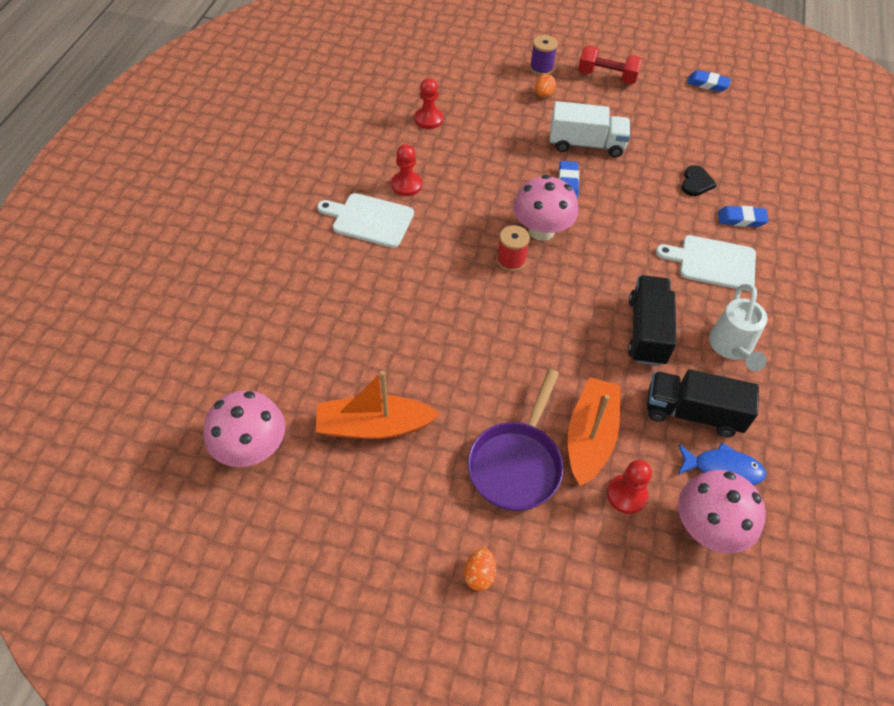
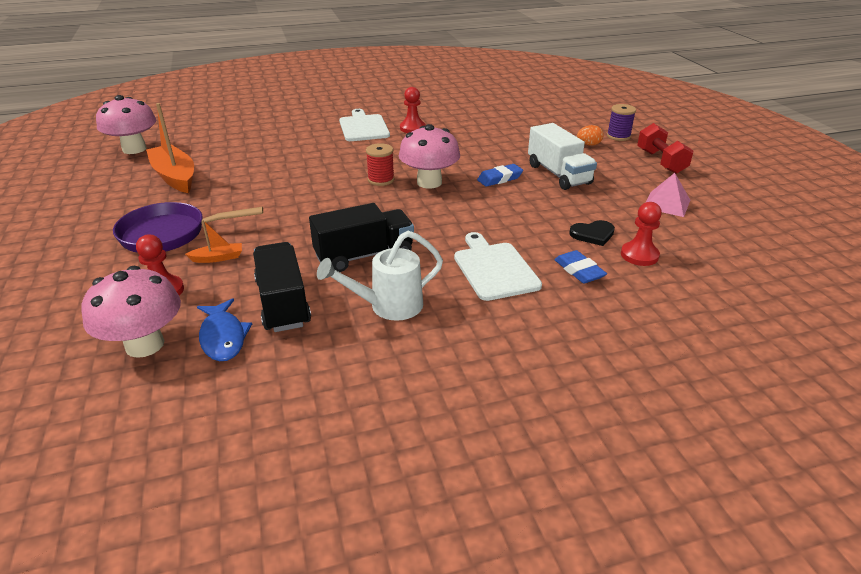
camera: 60 degrees right, 20 degrees down
red pawn [415,78,443,129] -> red pawn moved to [621,202,662,266]
orange egg [464,548,496,591] -> none
orange boat [568,377,621,486] -> orange boat [185,220,242,263], size x0.46
blue eraser [687,70,731,92] -> none
none -> pink pyramid [646,173,690,217]

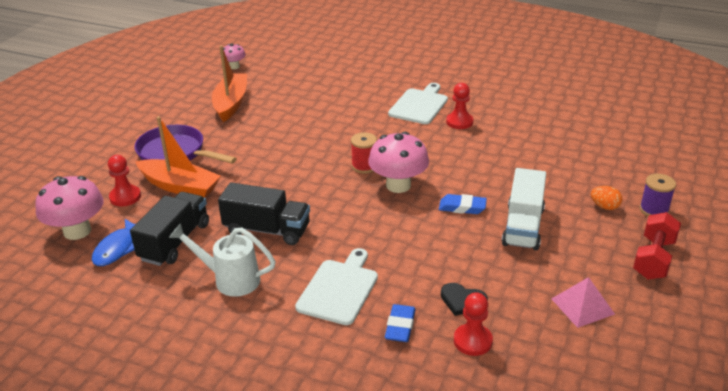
camera: 40 degrees right, 0 degrees up
pink mushroom [96,95,156,154] -> pink mushroom [220,44,246,69], size x0.53
orange boat [185,220,242,263] -> orange boat [135,116,221,198], size x2.15

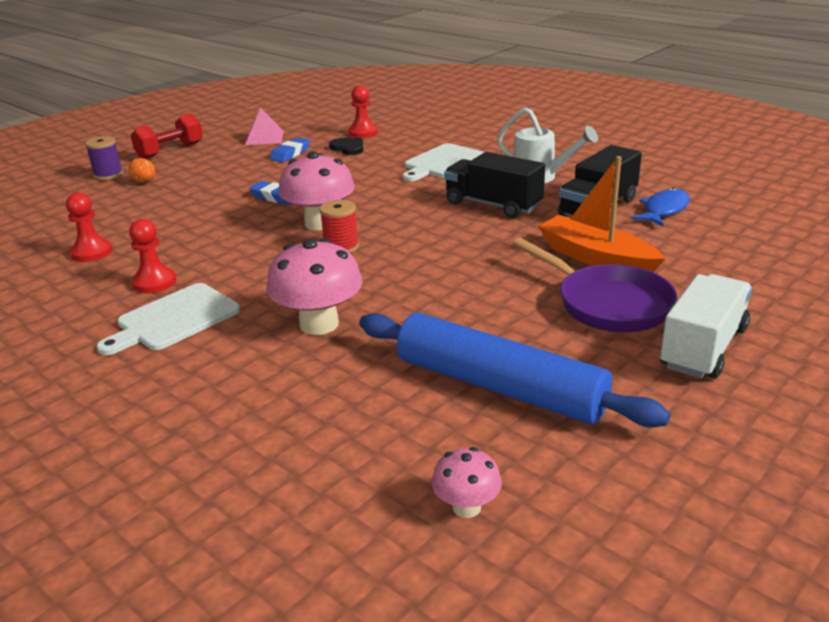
camera: 160 degrees left, 5 degrees down
pink mushroom [35,176,103,240] -> pink mushroom moved to [266,238,362,335]
red pawn [108,155,141,206] -> red pawn moved to [66,193,112,262]
orange boat [212,45,247,122] -> blue rolling pin [359,313,670,428]
blue eraser [385,304,416,342] -> blue eraser moved to [270,138,310,162]
white truck [502,168,546,250] -> white truck moved to [660,274,752,379]

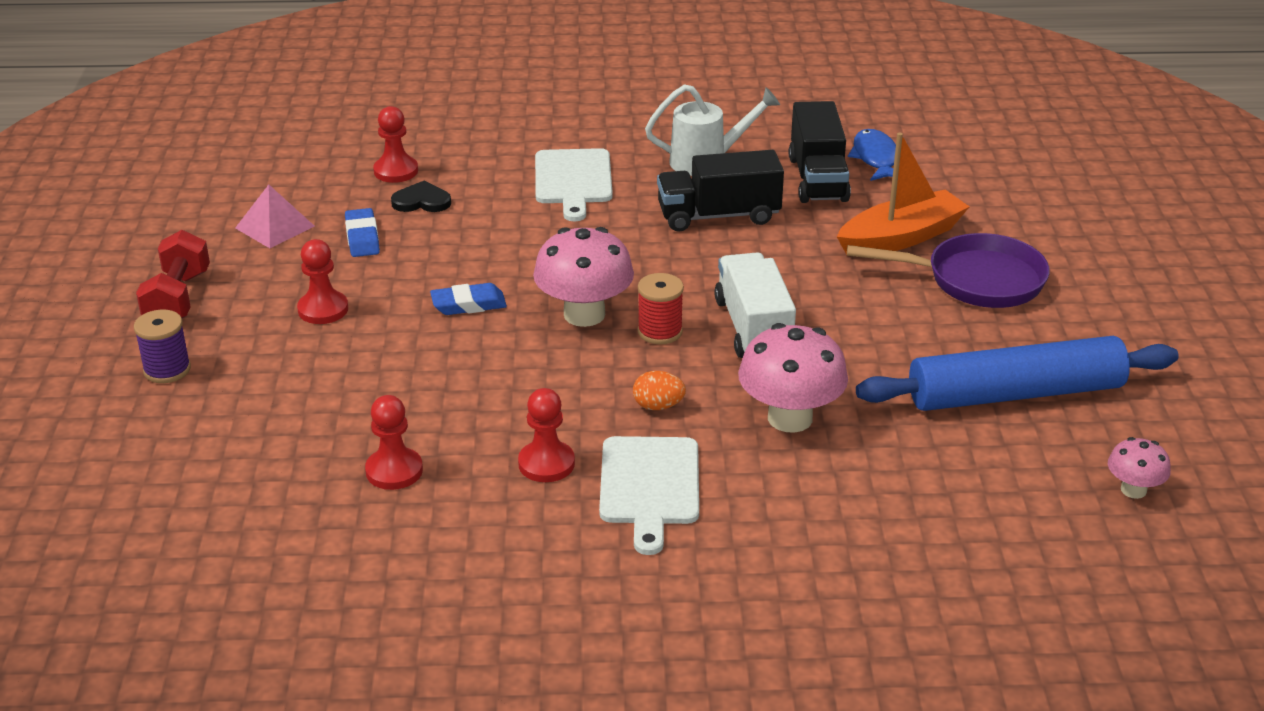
camera: 45 degrees left, 5 degrees up
orange egg [128,158,155,183] -> orange egg moved to [633,371,686,410]
orange boat [538,156,665,273] -> orange boat turned 150 degrees clockwise [837,132,970,255]
white truck [660,274,752,379] -> white truck moved to [714,252,796,358]
none -> red pawn [297,239,348,324]

